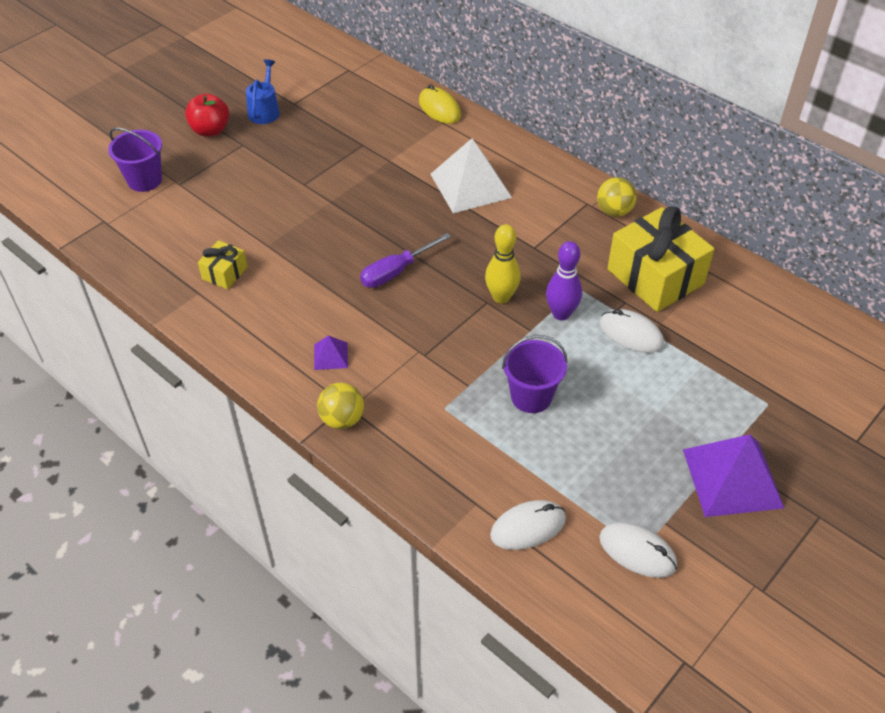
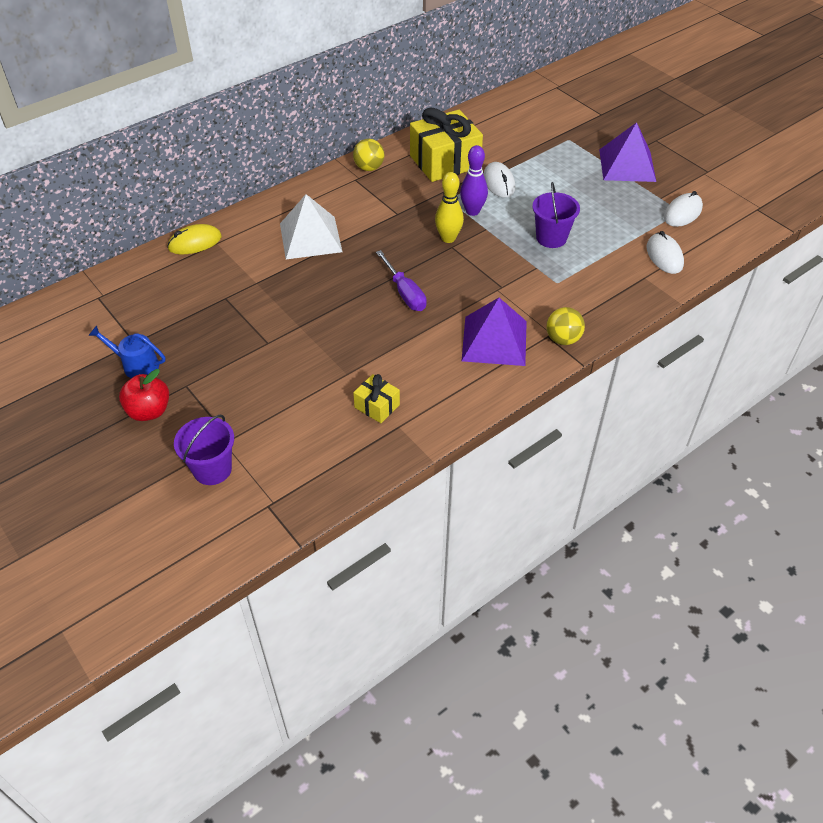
camera: 80 degrees left, 0 degrees up
purple pyramid [314,335,348,370] -> purple pyramid [462,298,527,366], size x2.19
white mouse [599,309,664,353] -> white mouse turned 60 degrees counterclockwise [483,162,515,198]

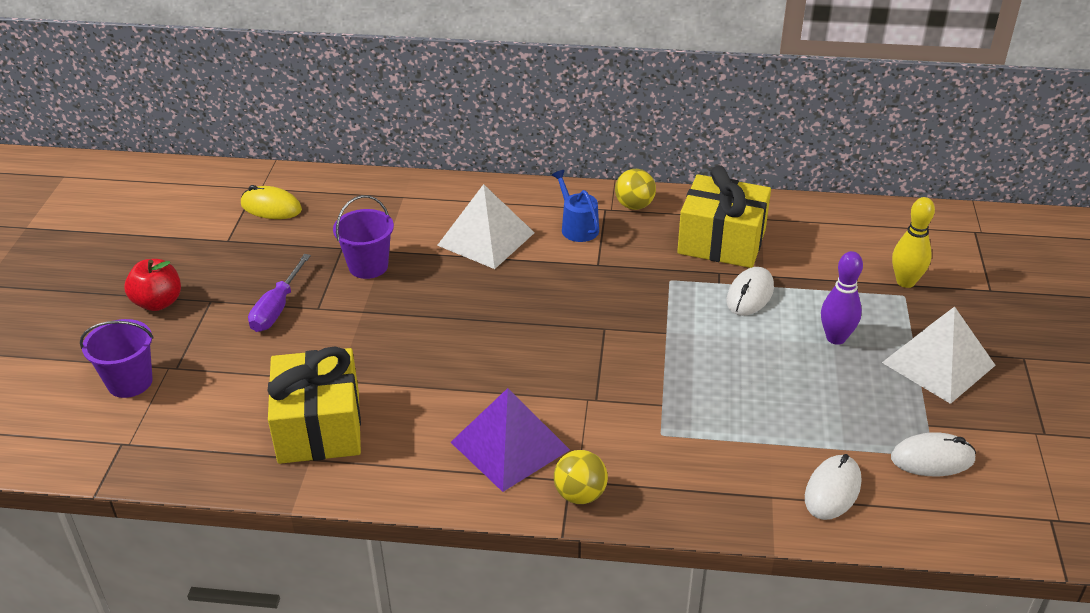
camera: 45 degrees right, 10 degrees down
blue watering can [88,325,166,378] -> blue watering can moved to [552,170,599,242]
yellow mouse [167,224,222,254] -> yellow mouse moved to [241,185,302,219]
yellow gift [353,374,400,423] -> yellow gift [267,346,361,464], size x2.08
purple screwdriver [376,250,427,311] -> purple screwdriver moved to [248,254,311,332]
yellow bowling pin [435,172,464,243] -> yellow bowling pin moved to [892,197,935,288]
purple bowling pin [460,145,488,216] -> purple bowling pin moved to [821,251,863,345]
purple bucket [532,182,580,248] -> purple bucket moved to [333,195,394,279]
purple pyramid [599,122,656,182] -> white pyramid [882,306,996,404]

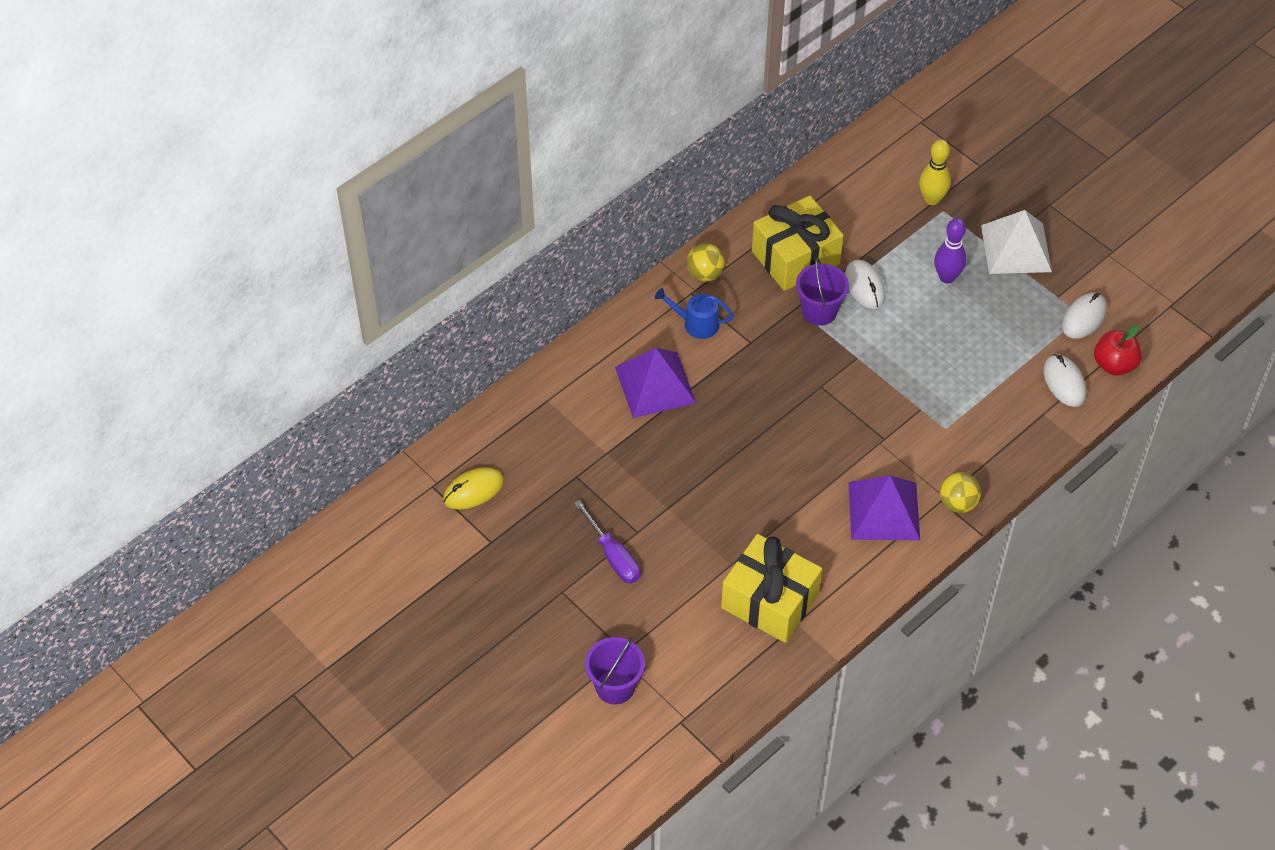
camera: 50 degrees left, 15 degrees up
red apple [125,259,181,311] -> red apple moved to [1094,325,1142,376]
purple bucket [333,195,394,279] -> purple bucket moved to [796,258,849,326]
white pyramid [437,184,535,269] -> purple pyramid [615,348,696,418]

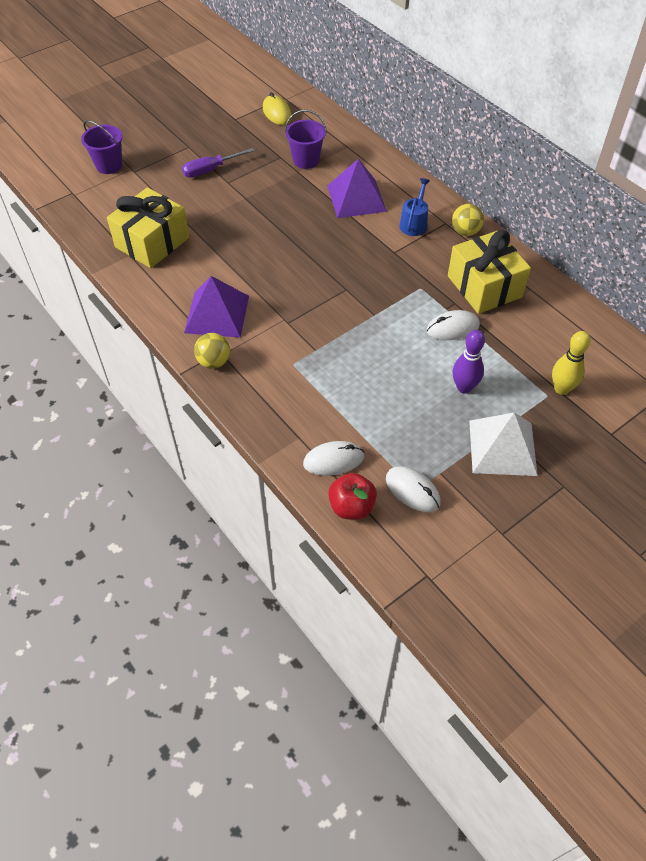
camera: 95 degrees right, 0 degrees up
purple bucket [796,258,849,326] -> purple bucket moved to [285,110,327,169]

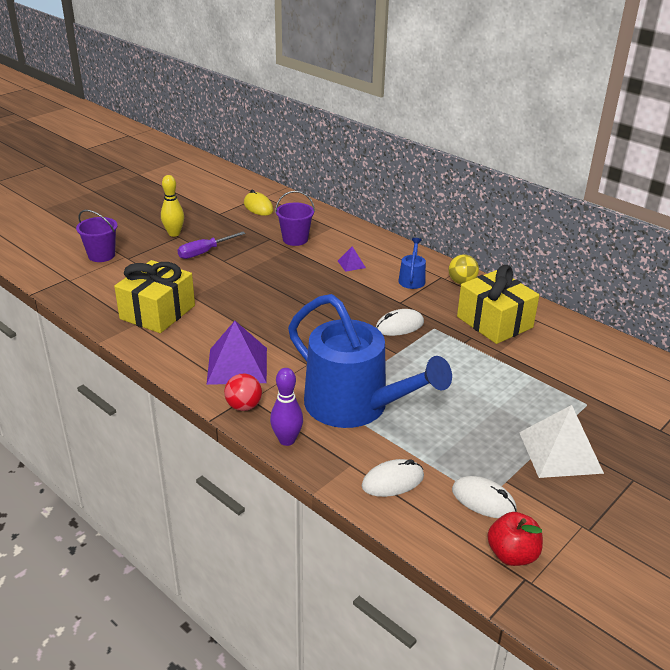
camera: 10 degrees left, 20 degrees down
yellow ball [194,333,230,369] -> red ball [224,374,262,411]
purple pyramid [327,159,387,218] -> purple pyramid [338,246,366,272], size x0.46
red apple [328,473,377,520] -> red apple moved to [487,512,543,566]
white mouse [426,310,480,340] -> white mouse moved to [376,309,424,336]
purple bowling pin [453,330,485,394] -> purple bowling pin moved to [270,368,303,446]
yellow bowling pin [552,331,591,395] -> yellow bowling pin moved to [161,175,184,237]
none -> blue watering can [288,294,452,428]

